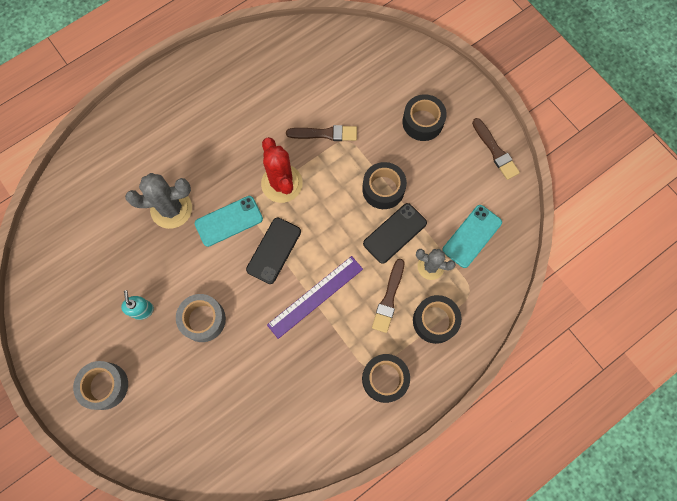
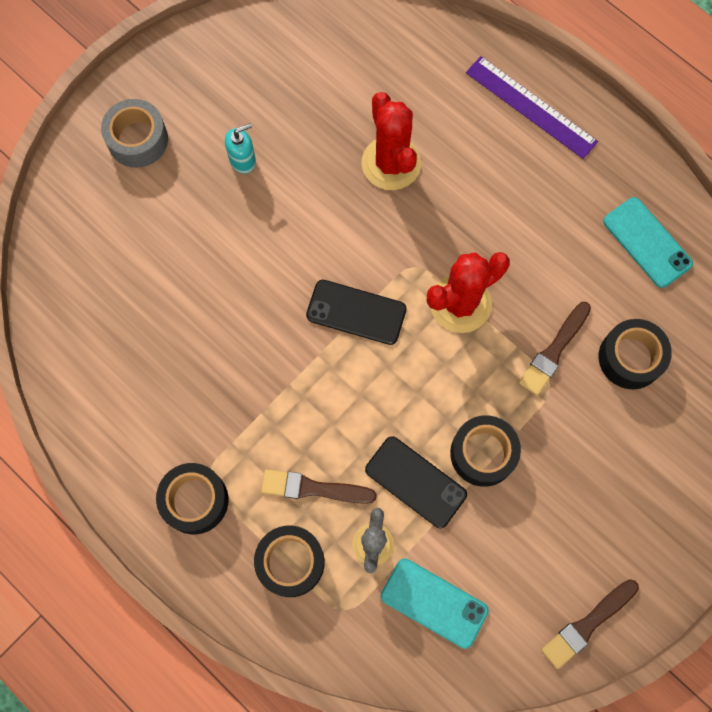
camera: 80 degrees right, 0 degrees up
grey cactus [125,173,192,229] -> red cactus [361,92,421,190]
grey tape [176,294,226,342] -> none
turquoise phone [195,196,263,247] -> turquoise phone moved to [603,197,693,288]
purple ruler [267,256,363,339] -> purple ruler moved to [466,56,598,159]
brown brush [286,125,357,141] -> brown brush turned 45 degrees clockwise [519,302,591,395]
black tape [402,94,447,141] -> black tape moved to [599,319,672,389]

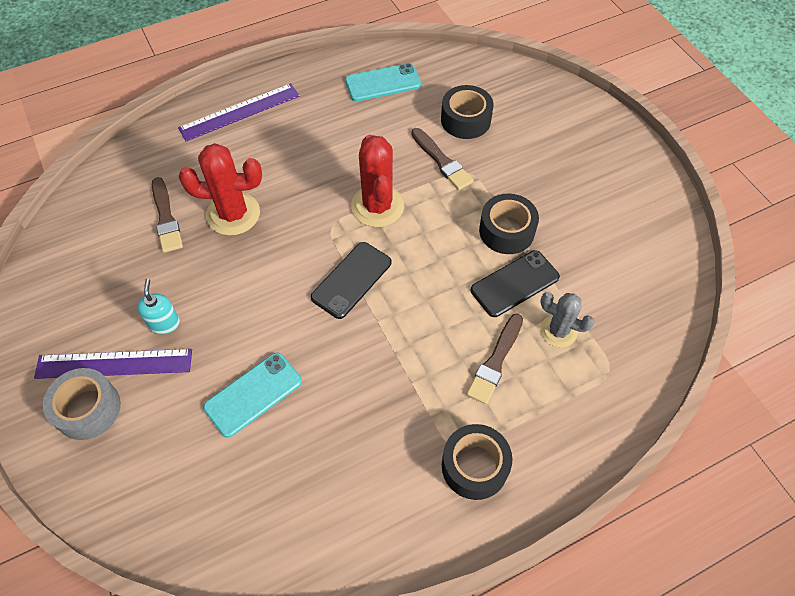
camera: 70 degrees left, 15 degrees down
black tape [254,526,325,597] -> none
turquoise phone [381,558,489,649] -> turquoise phone moved to [203,353,302,438]
brown brush [541,579,639,669] -> brown brush moved to [152,177,183,253]
none -> purple ruler [34,349,192,379]

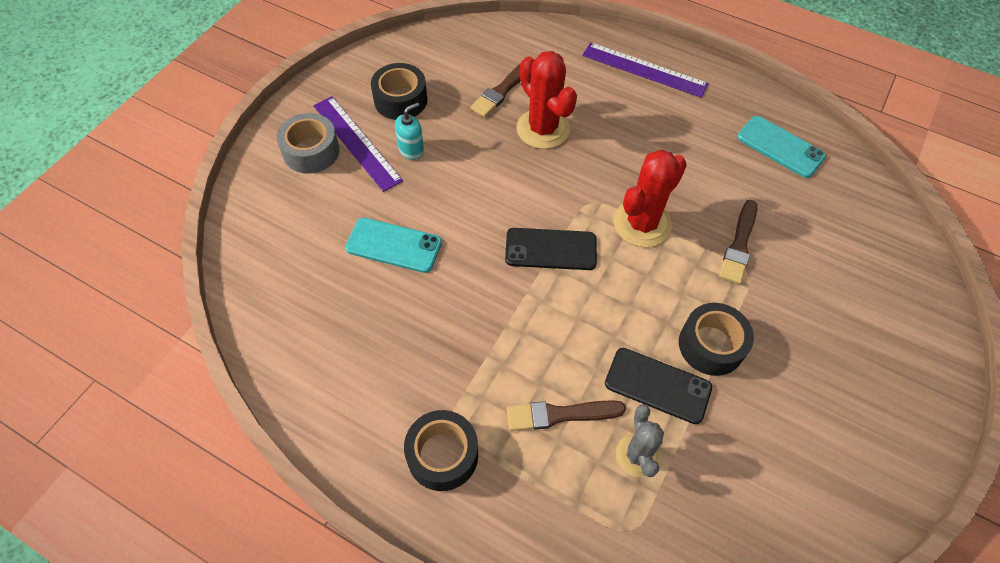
camera: 55 degrees right, 0 degrees up
black tape [441,85,494,139] -> black tape moved to [371,63,427,120]

